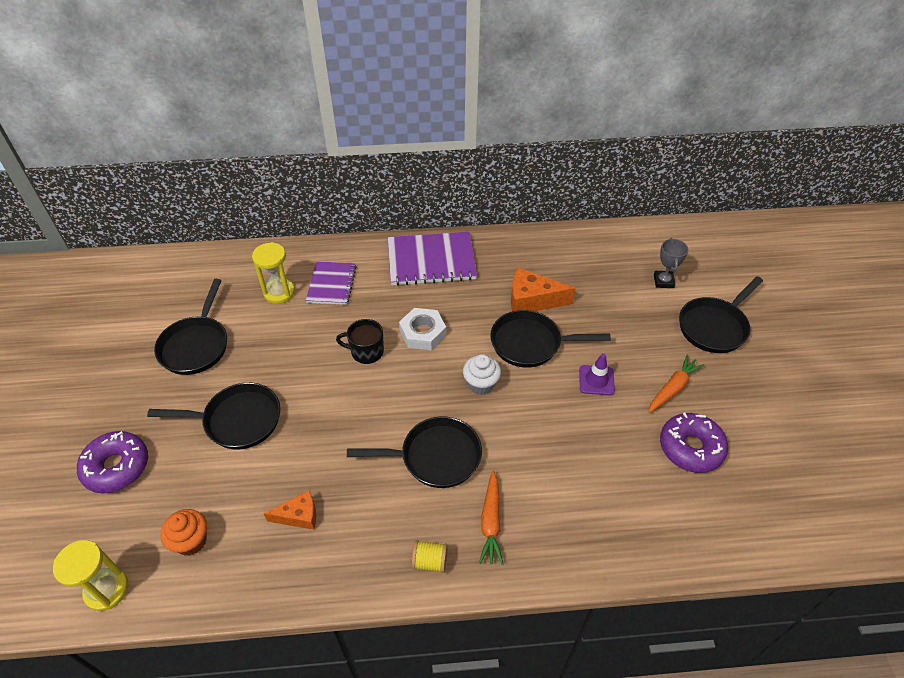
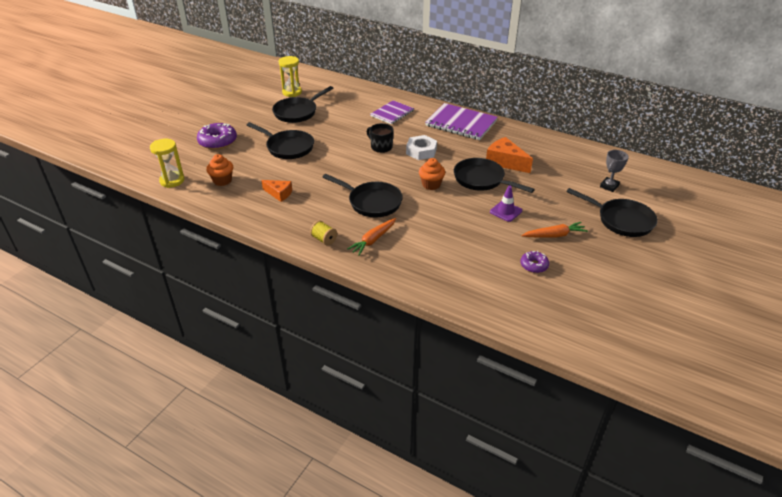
camera: 35 degrees right, 10 degrees down
yellow hourglass [252,242,295,304] -> yellow hourglass moved to [279,56,302,97]
white cupcake [463,354,501,395] -> orange cupcake [419,158,445,190]
purple donut [660,412,728,473] -> purple donut [520,251,549,273], size x0.57
black pan [679,276,763,353] -> black pan turned 135 degrees counterclockwise [567,188,658,237]

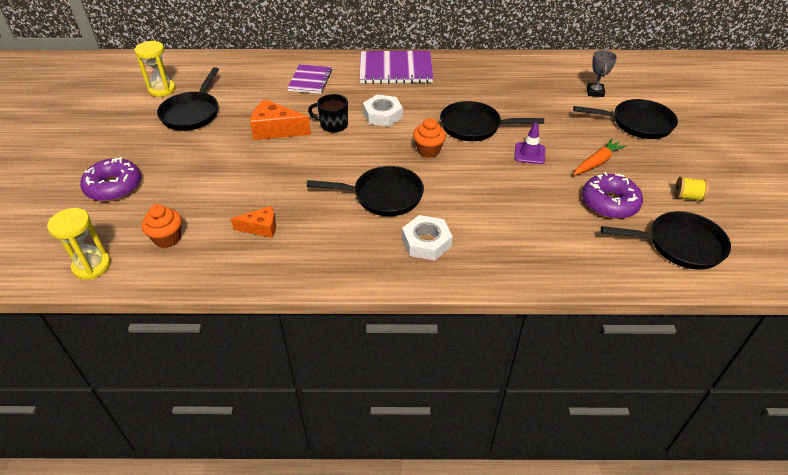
camera: 30 degrees left, 5 degrees up
black pan [247,122,314,159] -> black pan moved to [601,211,731,270]
yellow spool [310,221,337,245] -> yellow spool moved to [674,176,709,202]
orange carrot [347,218,396,256] -> white nut [402,215,453,260]
orange cheese [486,137,533,173] -> orange cheese moved to [250,99,311,140]
purple donut [520,251,549,273] -> purple donut [582,172,643,219], size x1.76

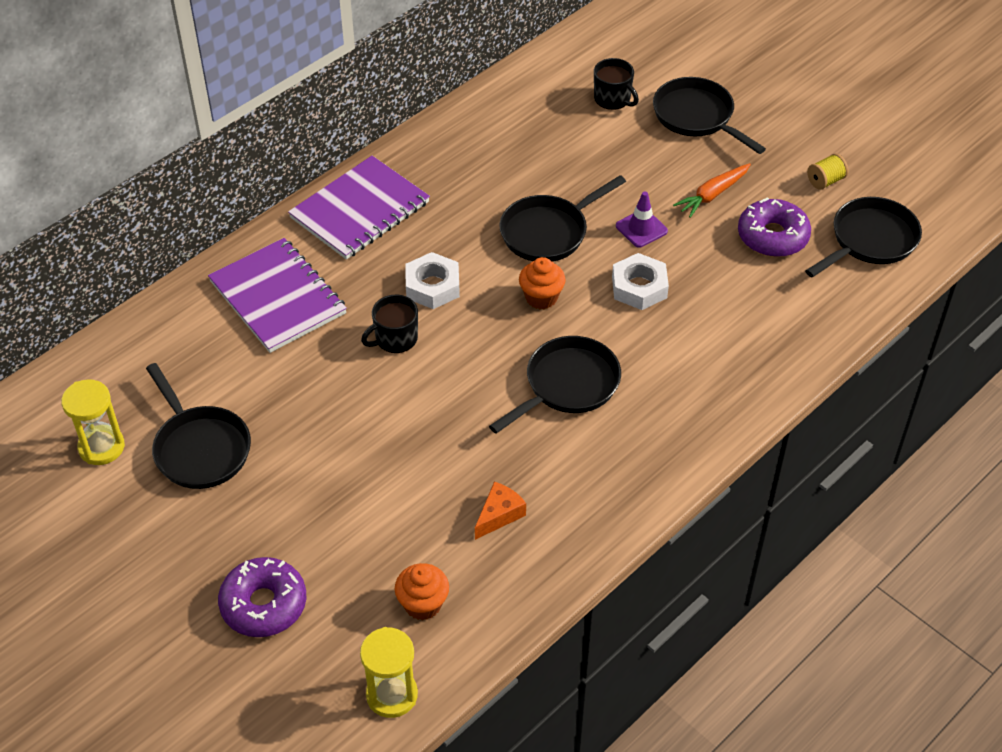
camera: 45 degrees left, 5 degrees up
orange cheese [250,99,311,140] -> none
purple notebook [287,64,332,94] -> purple notebook [208,238,347,353], size x1.60
white nut [402,215,453,260] -> white nut moved to [612,253,669,310]
black pan [573,99,678,139] -> black pan turned 90 degrees counterclockwise [653,77,766,154]
orange carrot [573,138,626,176] -> orange carrot turned 135 degrees counterclockwise [673,163,751,218]
grey trophy [587,50,617,97] -> black mug [594,58,639,110]

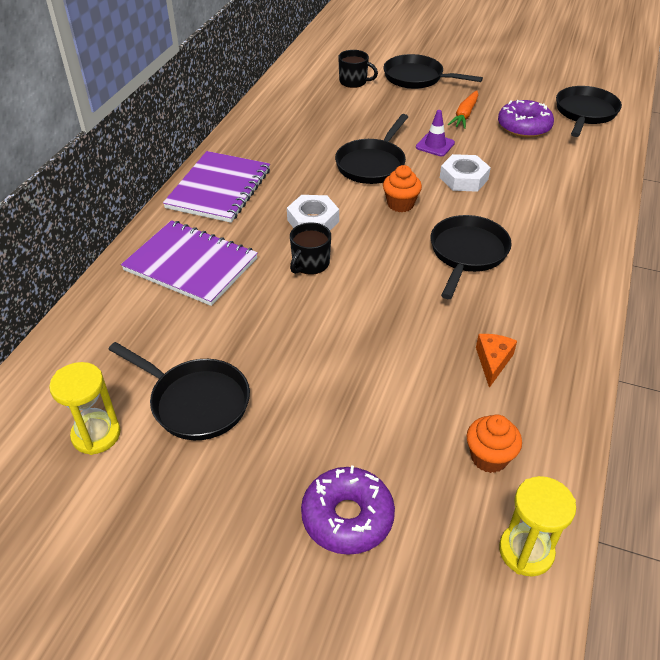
camera: 25 degrees left, 5 degrees down
yellow spool [807,153,848,190] -> none

